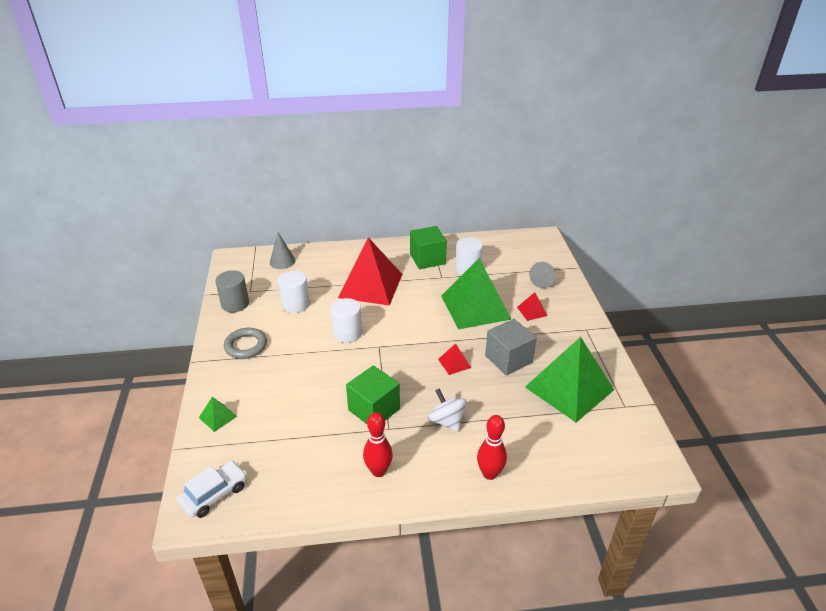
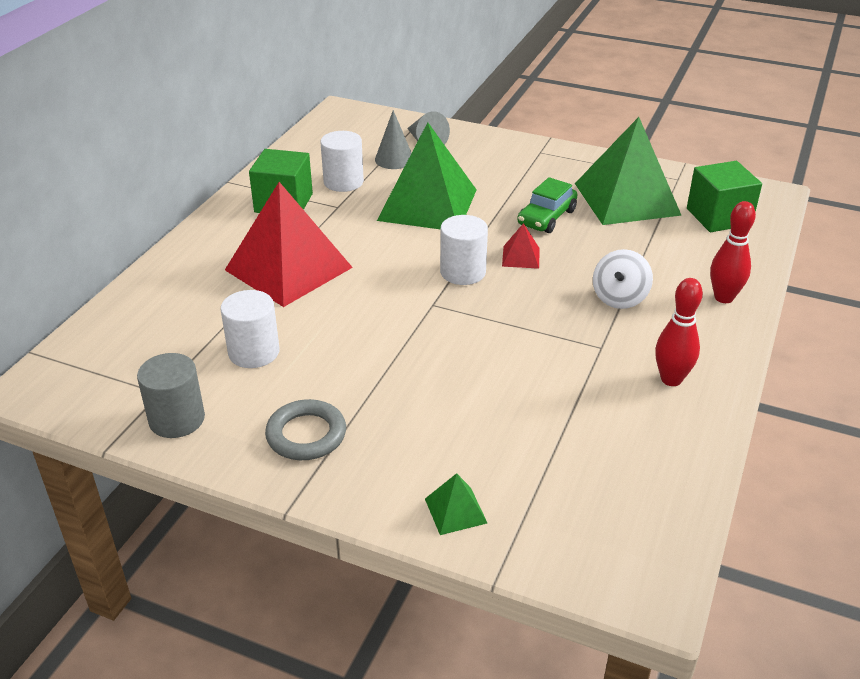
camera: 60 degrees left, 0 degrees up
white car [177,461,247,518] -> none
grey cone [270,232,295,269] -> grey cone moved to [375,110,411,169]
white cylinder [331,298,362,343] -> white cylinder moved to [440,215,488,285]
green cube [346,365,400,424] -> green cube moved to [687,161,762,232]
white spinning top [428,389,466,432] -> white spinning top turned 60 degrees counterclockwise [593,249,653,309]
grey cube [485,319,537,376] -> green car [517,177,577,233]
red pyramid [517,292,547,321] -> none

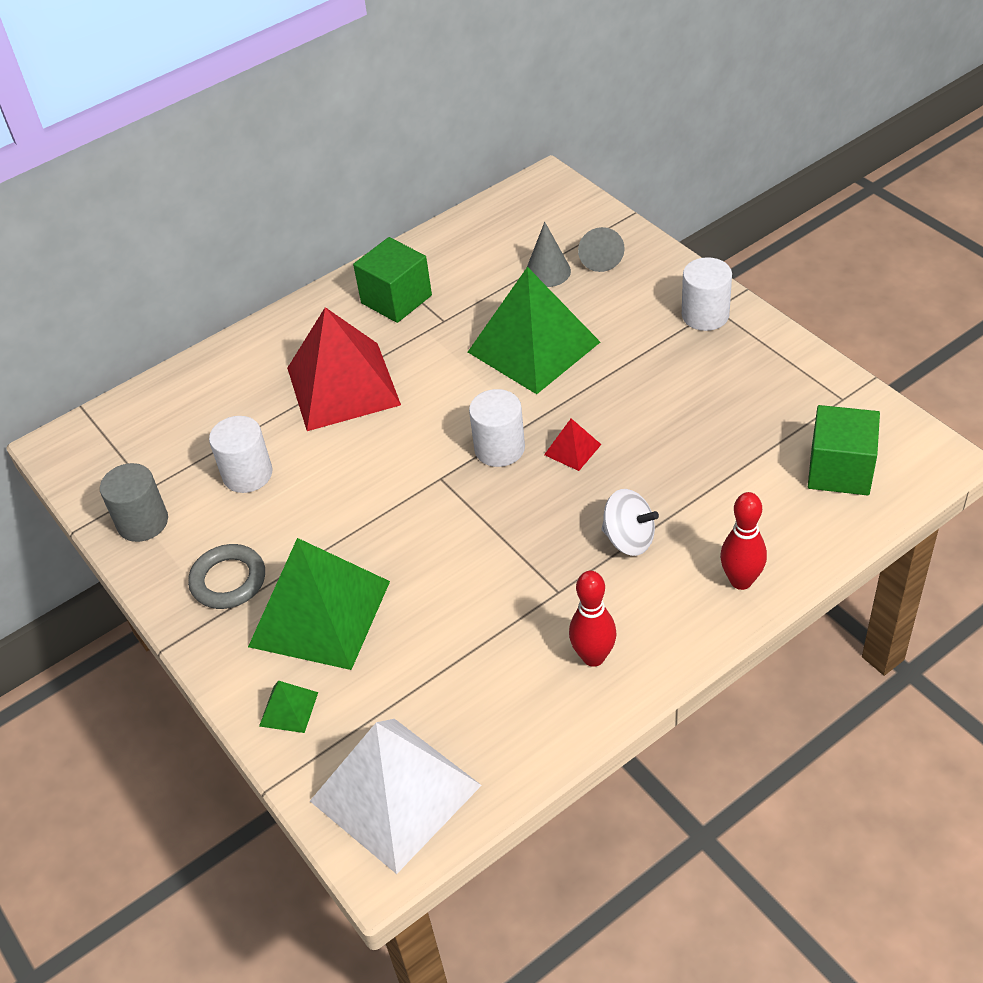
camera: 35 degrees right, 10 degrees up
white cylinder [321,131,364,192] -> white cylinder moved to [682,257,732,331]
green car [517,177,577,233] -> none
green pyramid [575,117,682,225] -> green pyramid moved to [248,538,390,670]
white spinning top [593,249,653,309] -> white spinning top turned 120 degrees counterclockwise [602,489,659,556]
none -> white pyramid [310,719,482,874]

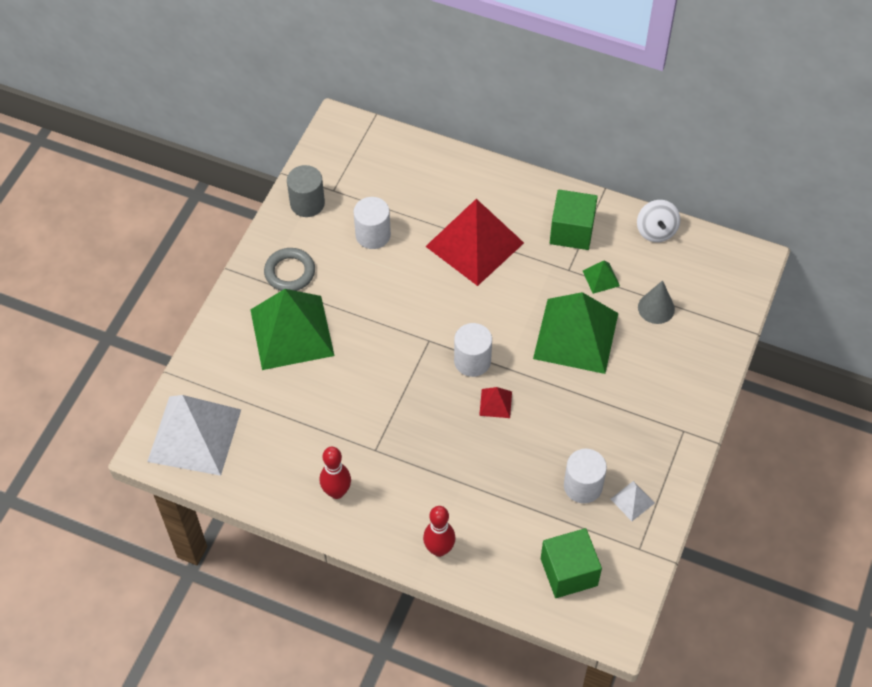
camera: 55 degrees right, 10 degrees up
green pyramid [259,681,318,733] -> green pyramid moved to [583,260,620,294]
grey cone [578,227,625,272] -> none
white spinning top [602,489,659,556] -> white spinning top moved to [637,200,680,242]
white cylinder [682,257,732,331] -> white cylinder moved to [564,449,607,503]
none -> white pyramid [610,481,655,521]

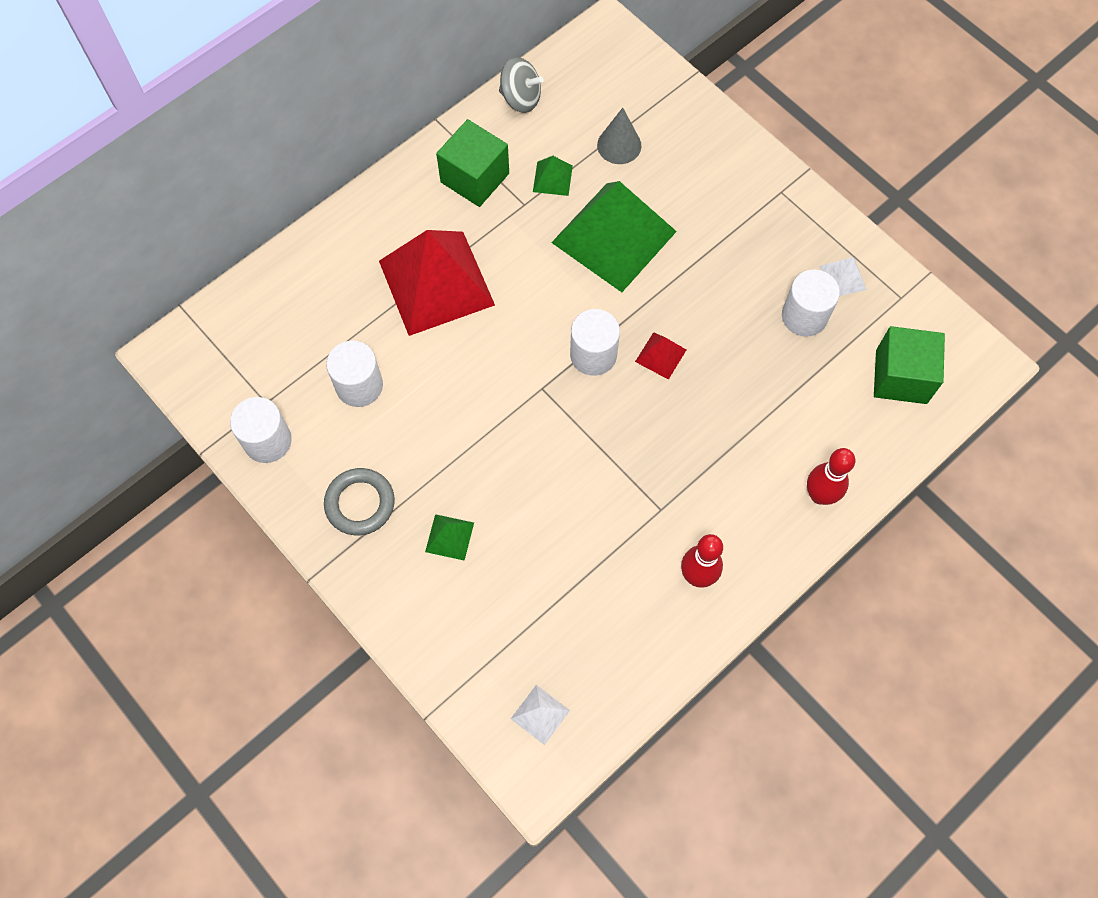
camera: 65 degrees left, 10 degrees up
white pyramid [147,395,241,476] -> white pyramid [511,685,570,745], size x0.41
green pyramid [250,289,335,370] -> green pyramid [425,514,474,561], size x0.41
grey cylinder [287,165,325,217] -> white cylinder [230,397,292,463]
white spinning top [637,200,680,242] -> grey spinning top [499,57,544,113]

